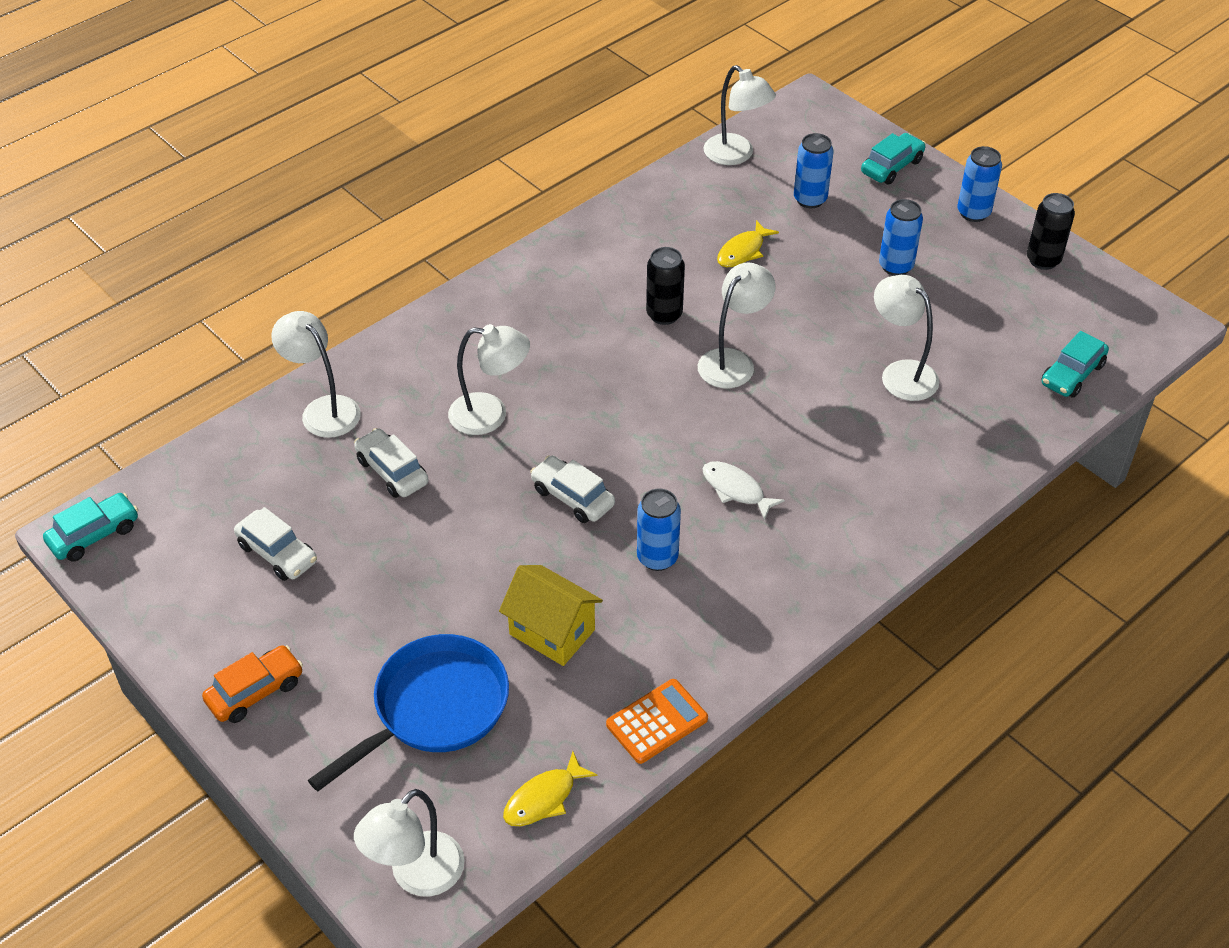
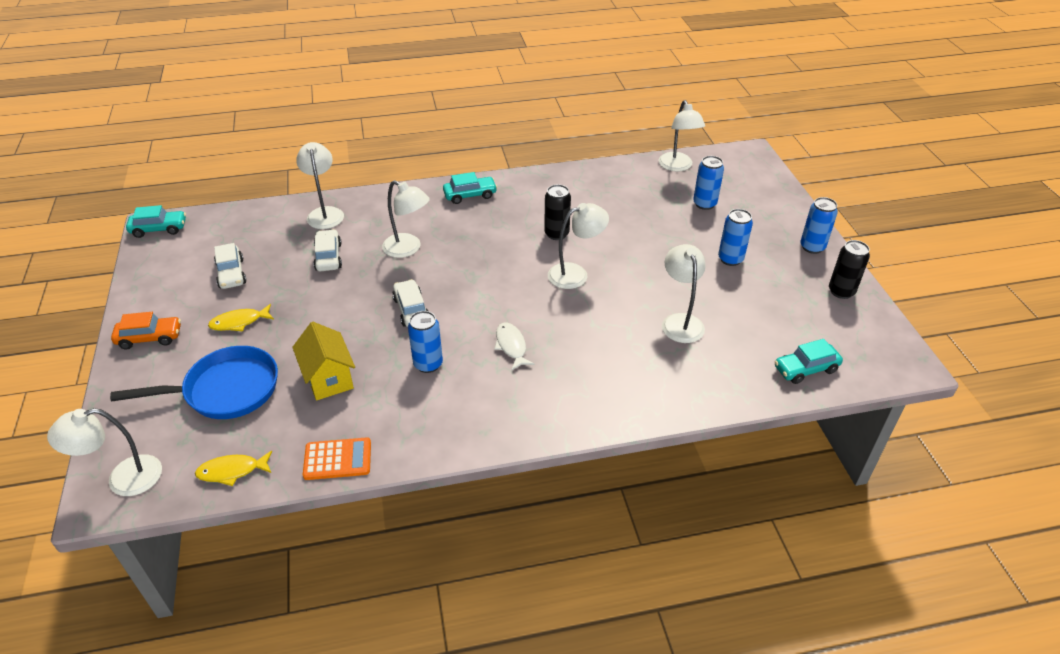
camera: 30 degrees right, 5 degrees down
yellow fish [717,220,779,267] -> yellow fish moved to [208,304,274,332]
turquoise car [861,133,926,185] -> turquoise car moved to [443,172,497,204]

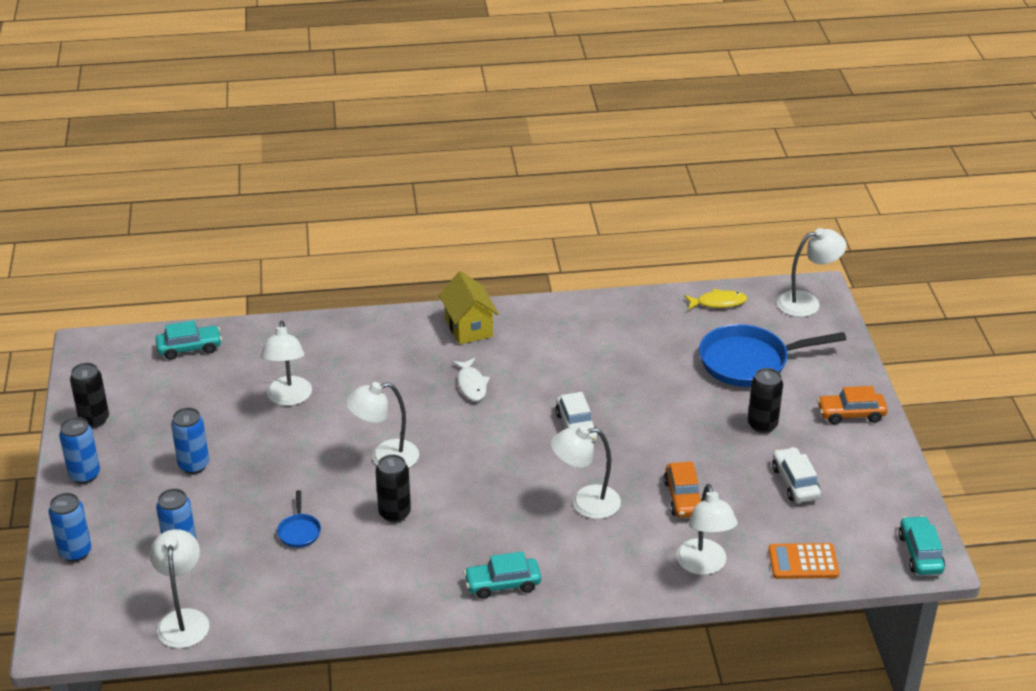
camera: 175 degrees left, 5 degrees down
turquoise car [126,205,186,238] -> turquoise car turned 90 degrees clockwise [898,516,945,575]
yellow fish [208,304,274,332] -> black can [748,368,783,433]
yellow house [292,322,355,401] -> yellow house moved to [439,271,499,344]
orange calculator [303,437,371,480] -> orange calculator moved to [768,543,839,579]
white car [313,229,342,272] -> orange car [664,462,702,518]
white lamp [382,180,430,258] -> white lamp turned 45 degrees counterclockwise [551,426,621,519]
blue can [408,311,443,373] -> blue can moved to [48,493,92,562]
none -> blue pan [277,490,321,548]

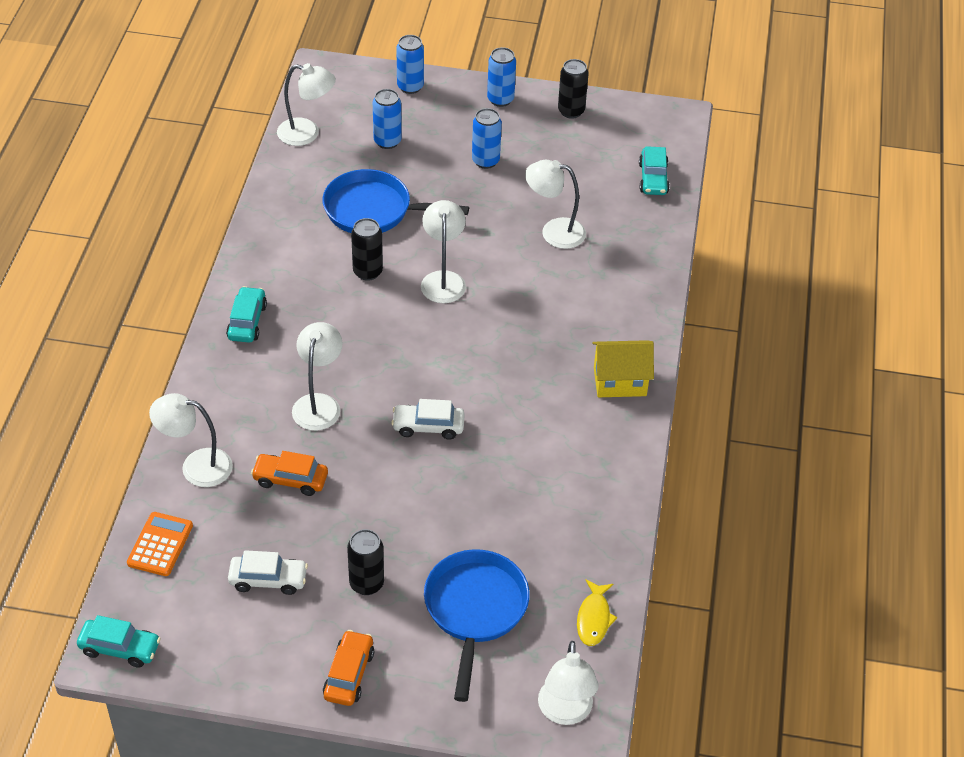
camera: 105 degrees right, 10 degrees up
blue pan [277,490,321,548] -> blue pan [323,169,469,233], size x2.26
white fish [452,358,490,401] -> none

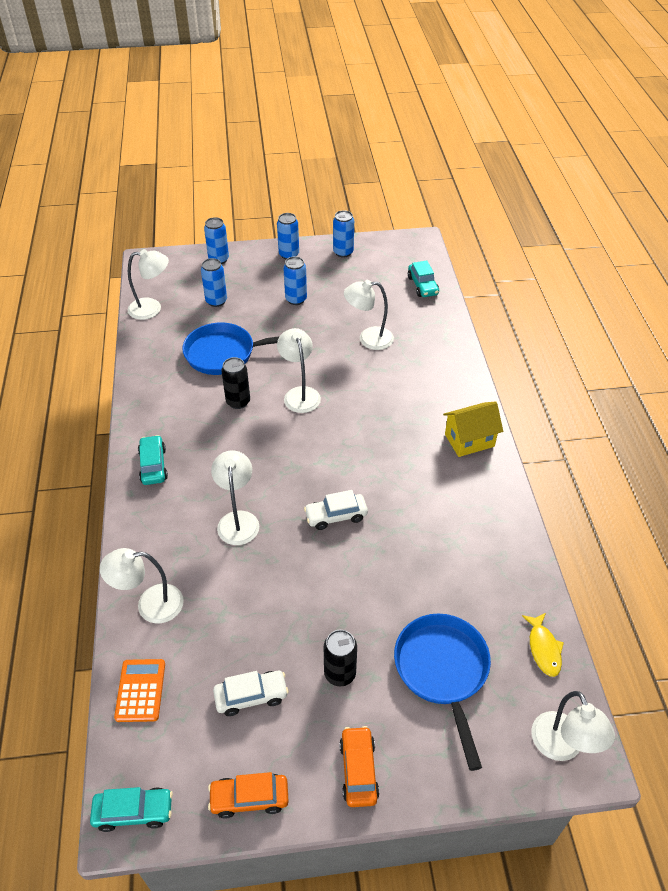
camera: 15 degrees left, 0 degrees up
orange car [251,451,328,496] -> orange car moved to [208,772,289,819]
black can [558,59,589,119] -> blue can [333,210,354,257]

